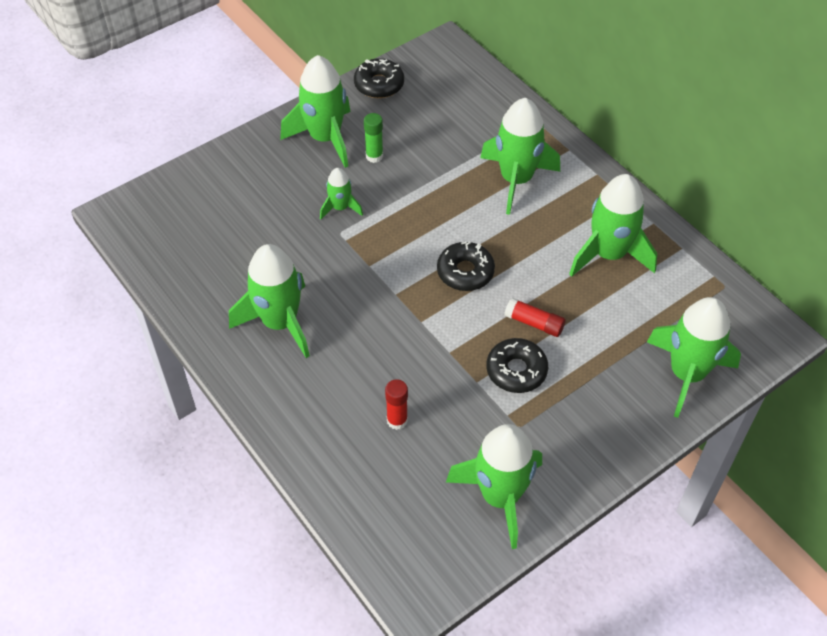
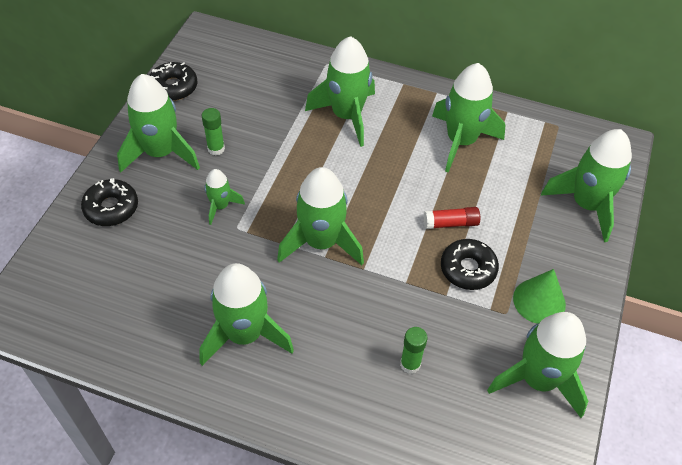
camera: 35 degrees left, 0 degrees up
red glue stick [385,379,408,430] -> green glue stick [400,327,428,374]
black donut [437,241,495,291] -> black donut moved to [81,178,138,226]
none -> green rocket [277,167,364,265]
none -> green cone [513,269,566,324]

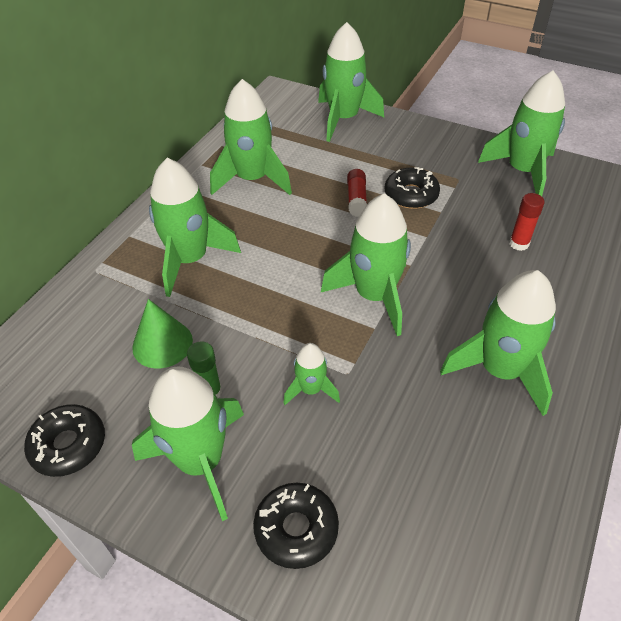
camera: 80 degrees left, 5 degrees down
green glue stick [400,327,428,374] -> red glue stick [509,193,545,251]
green cone [513,269,566,324] -> green cone moved to [132,299,193,369]

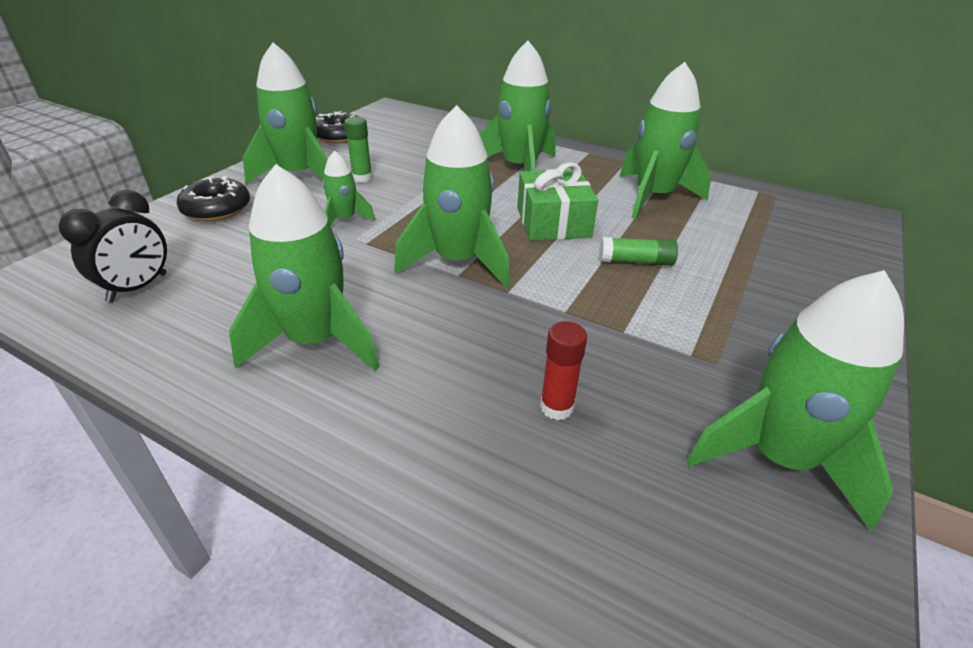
camera: 90 degrees right, 10 degrees down
green cone [132,299,193,369] -> none
green rocket [318,22,384,142] -> none
red glue stick [347,169,367,217] -> green glue stick [599,237,678,266]
black donut [385,167,440,209] -> none
none -> black clock [59,190,167,302]
none -> green gift [517,162,598,241]

